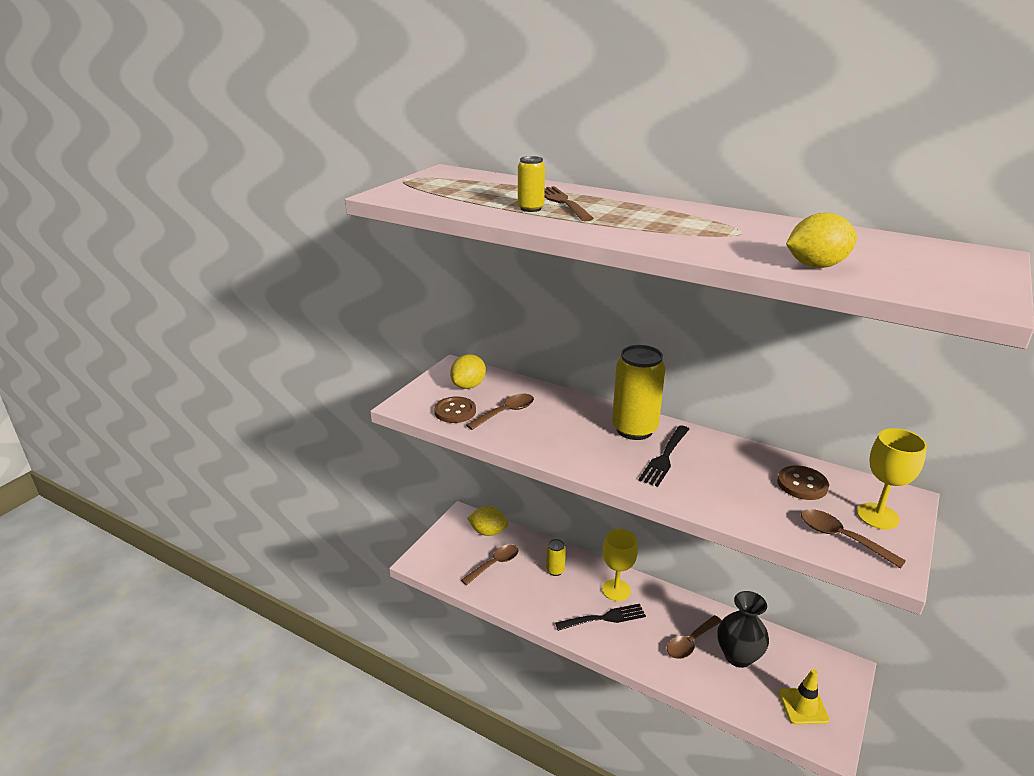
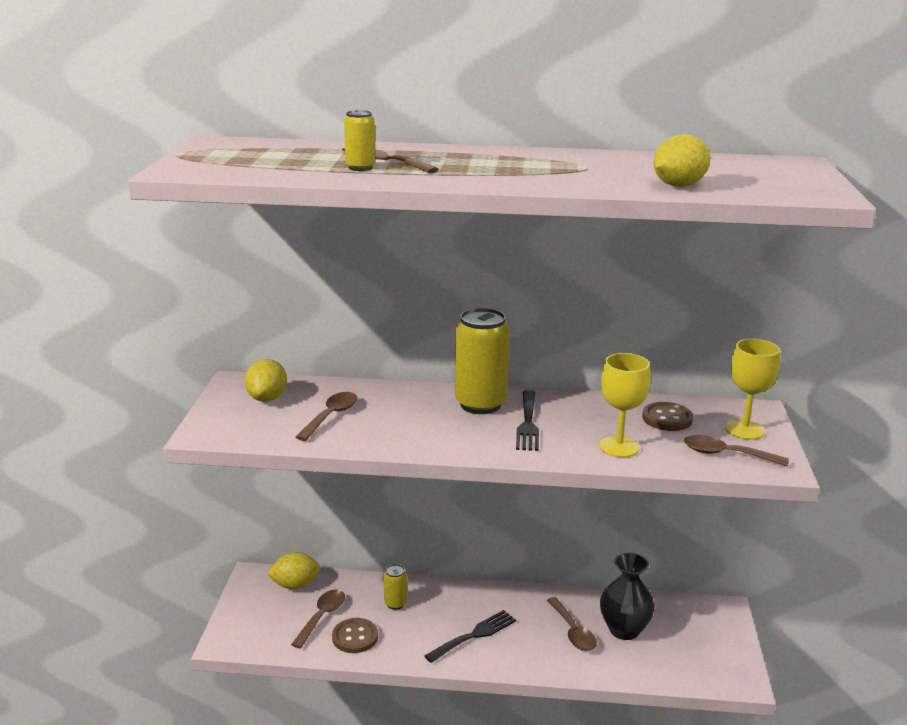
camera: 25 degrees left, 5 degrees down
brown button [434,397,476,423] -> brown button moved to [332,618,378,653]
yellow goblet [602,529,638,601] -> yellow goblet moved to [599,353,651,458]
brown spoon [667,615,722,659] -> brown spoon turned 45 degrees counterclockwise [547,597,597,651]
yellow traffic cone [779,669,829,725] -> none

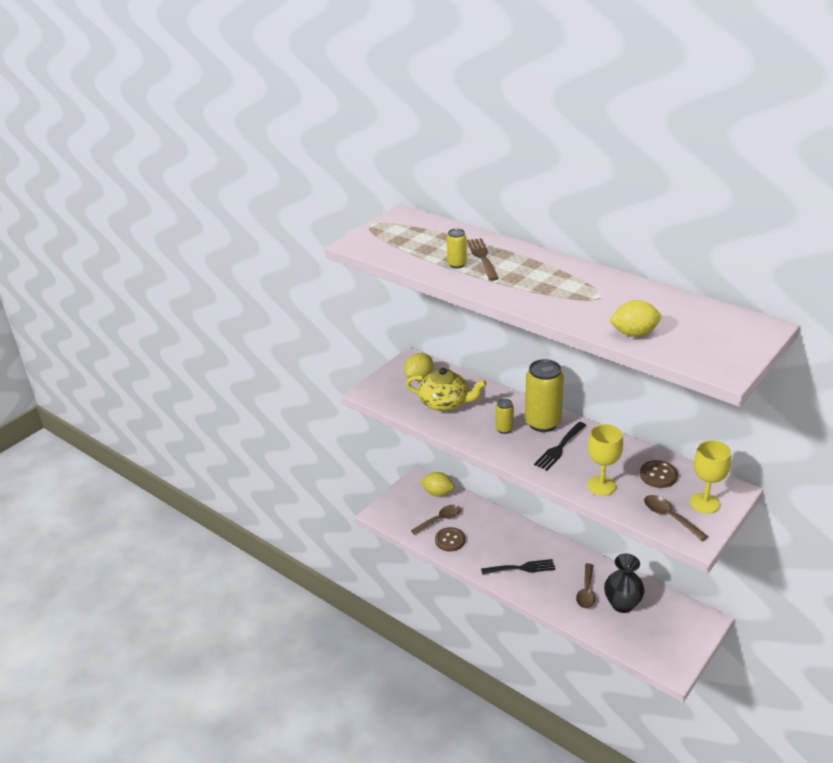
camera: 35 degrees right, 10 degrees up
brown spoon [295,392,357,441] -> yellow teapot [406,368,487,411]
yellow can [384,564,407,610] -> yellow can moved to [496,399,514,434]

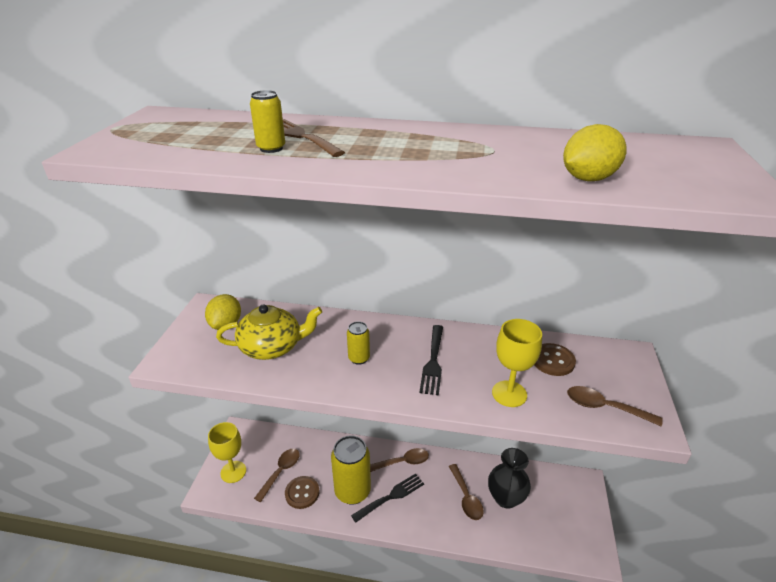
camera: 30 degrees left, 0 degrees up
yellow lemon [421,472,454,496] -> none
yellow can [525,359,564,432] -> yellow can moved to [331,435,371,505]
yellow goblet [690,440,731,513] -> yellow goblet moved to [208,422,246,483]
none -> brown spoon [370,448,429,472]

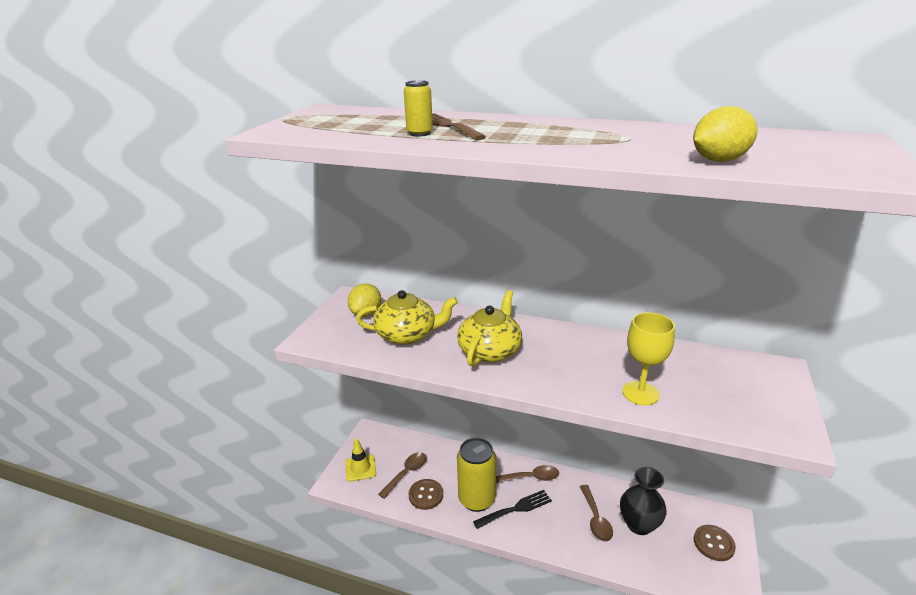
camera: 10 degrees right, 5 degrees down
yellow goblet [208,422,246,483] -> yellow traffic cone [345,438,376,482]
yellow can [347,321,370,365] -> yellow teapot [457,290,522,367]
black fork [419,325,443,395] -> none
brown button [534,343,576,376] -> brown button moved to [694,525,736,561]
brown spoon [567,386,663,427] -> none

